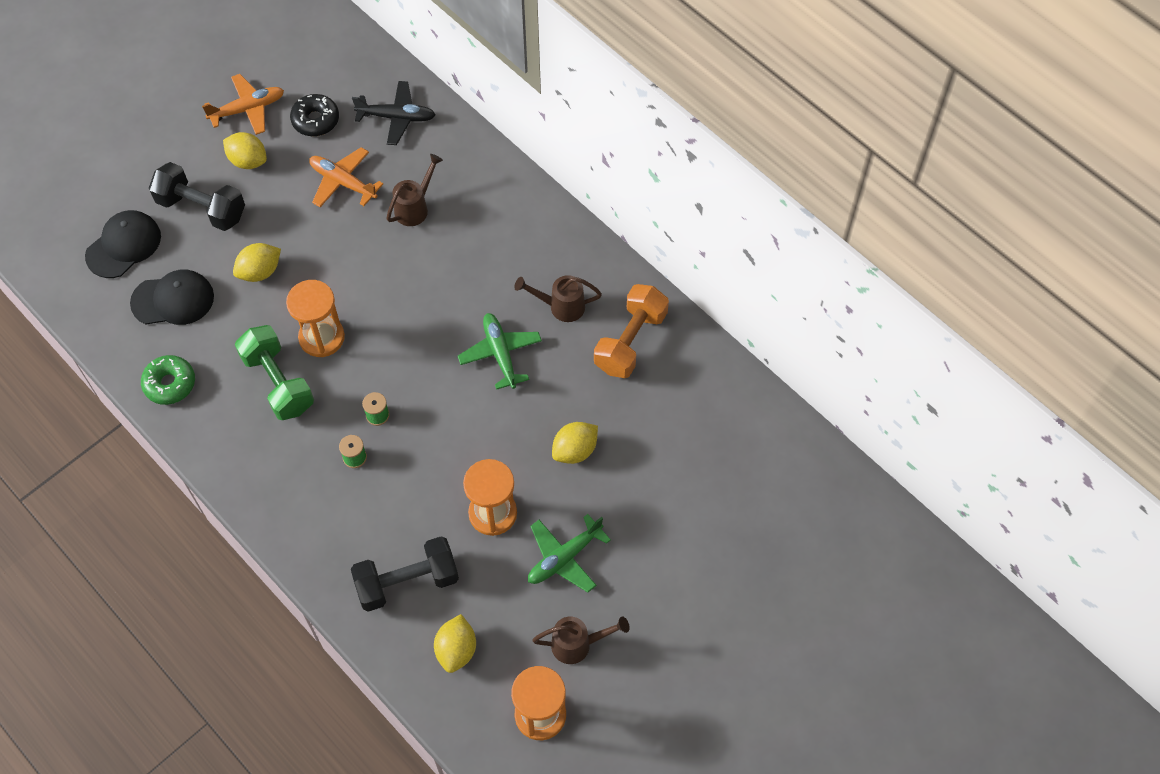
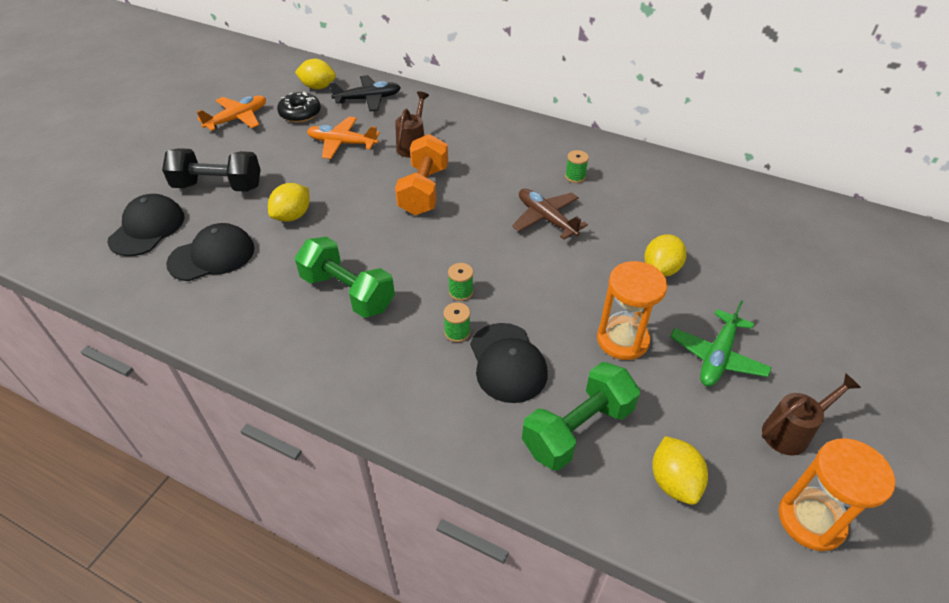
camera: 20 degrees left, 15 degrees down
green donut [141,355,195,405] -> none
yellow lemon [223,132,267,169] -> yellow lemon moved to [295,59,336,89]
orange hourglass [286,280,345,357] -> none
black dumbbell [351,536,459,612] -> green dumbbell [522,362,640,471]
green plane [458,313,542,390] -> brown plane [512,189,588,240]
brown watering can [514,275,602,322] -> green spool [565,150,589,183]
orange dumbbell [594,284,669,378] -> orange dumbbell moved to [395,134,448,215]
none -> black cap [470,323,548,403]

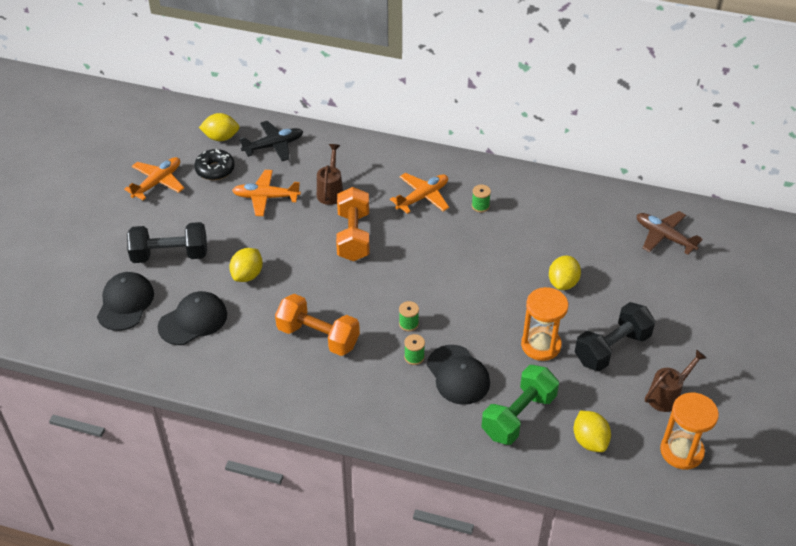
camera: 10 degrees left, 0 degrees up
green dumbbell [295,237,395,318] -> orange dumbbell [275,294,360,356]
brown plane [512,189,588,240] -> brown plane moved to [637,211,703,255]
green plane [670,300,772,386] -> black dumbbell [575,302,655,371]
none -> orange plane [390,173,449,214]

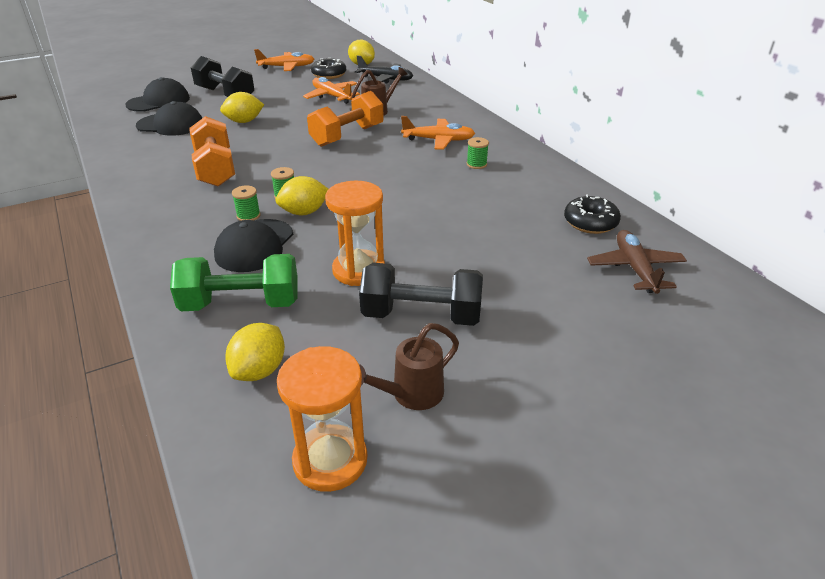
camera: 45 degrees right, 10 degrees down
yellow lemon [549,256,581,290] -> yellow lemon moved to [275,176,328,215]
brown watering can [645,349,707,412] -> brown watering can turned 135 degrees clockwise [359,323,459,410]
none -> black donut [564,195,621,234]

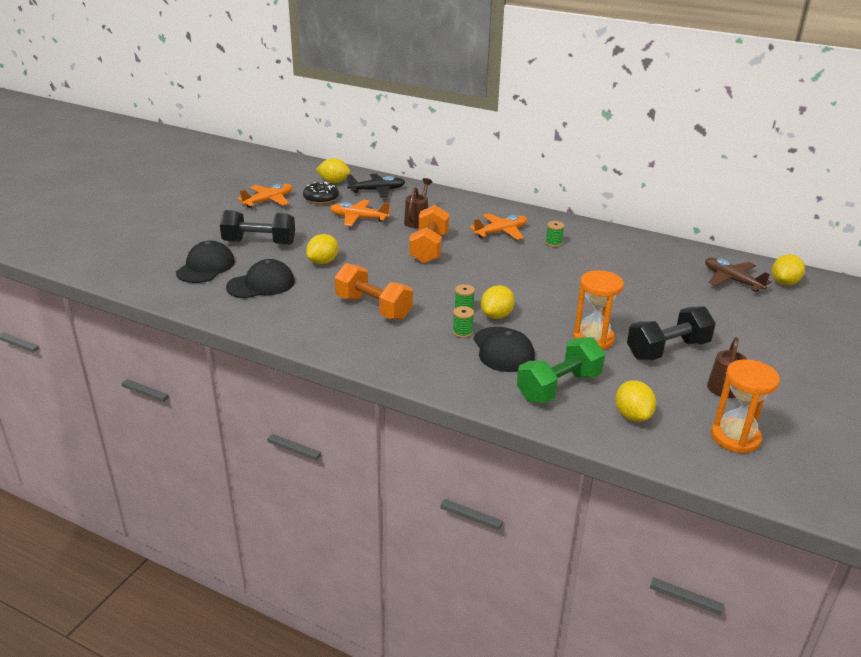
camera: 35 degrees left, 5 degrees down
black donut [564,195,621,234] -> none
none -> yellow lemon [772,254,805,285]

